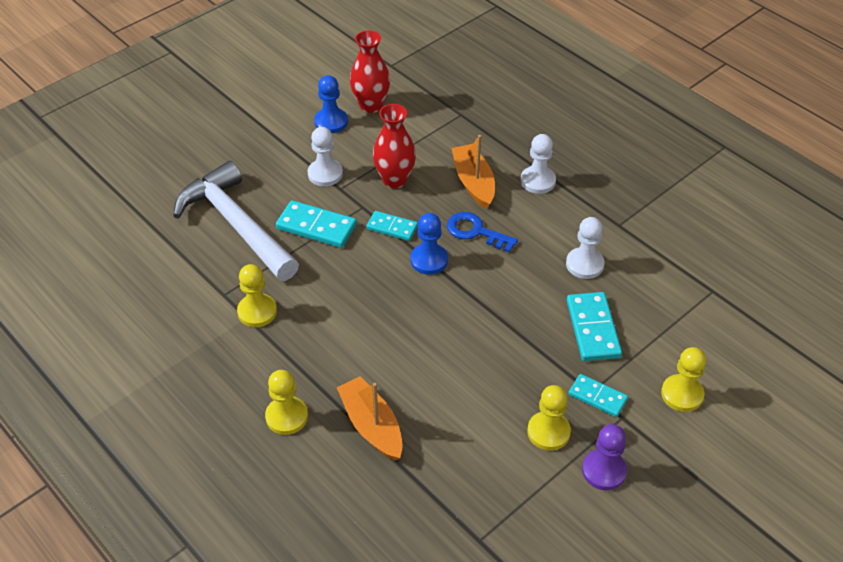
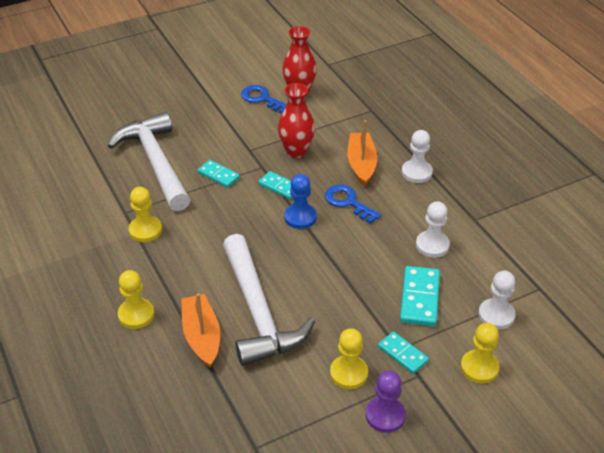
camera: 15 degrees right, 5 degrees down
turquoise domino [276,200,357,248] -> turquoise domino [198,160,240,188], size x0.64
white pawn [308,127,343,186] -> white pawn moved to [478,271,516,329]
blue pawn [314,75,348,133] -> blue key [241,85,287,114]
none -> white hammer [223,234,315,366]

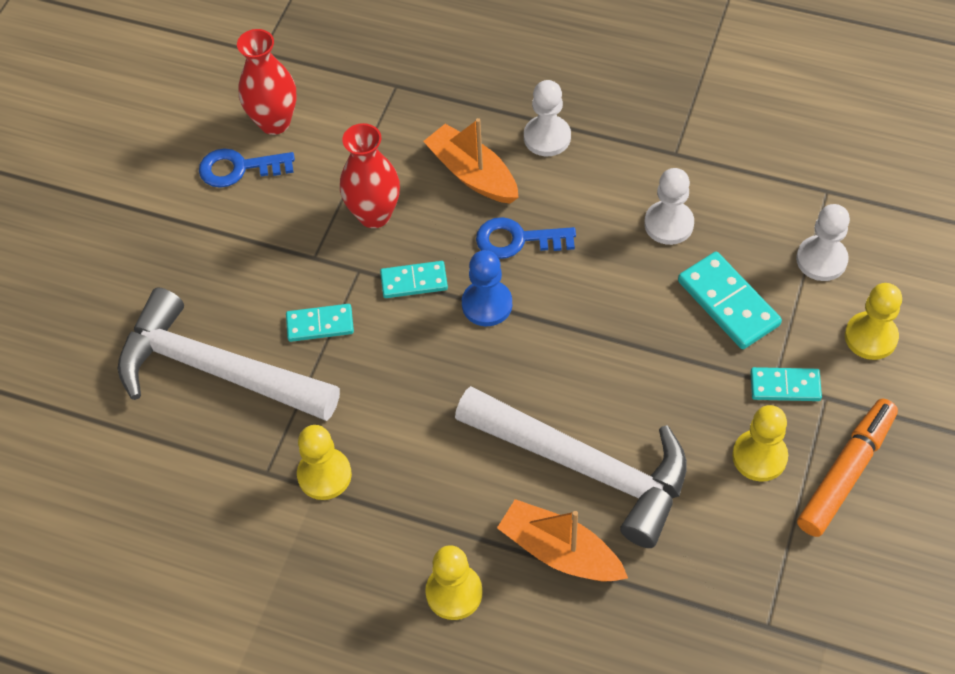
camera: 40 degrees left, 15 degrees up
purple pawn [366,371,406,433] -> orange marker [797,399,898,537]

